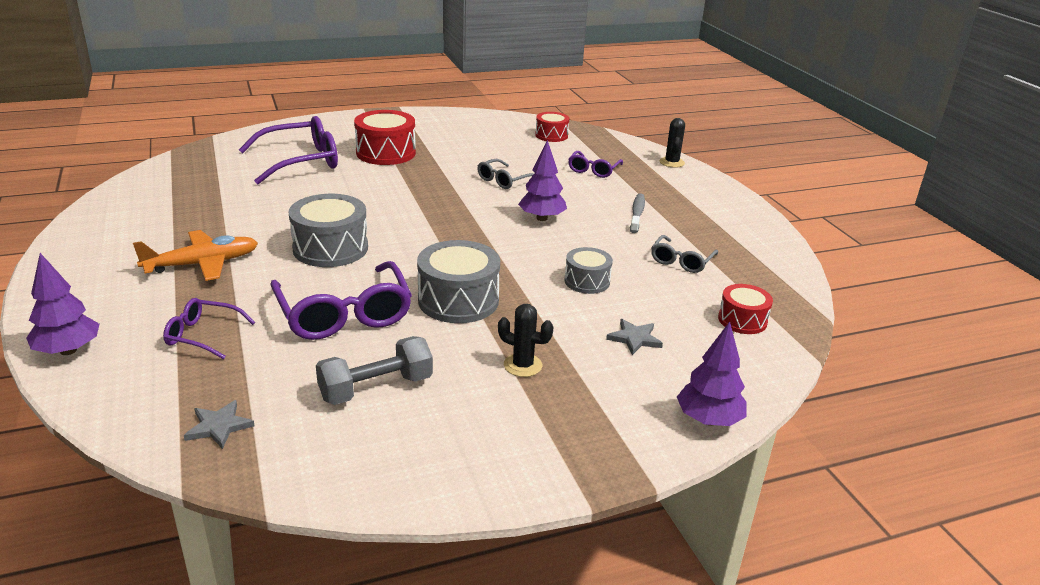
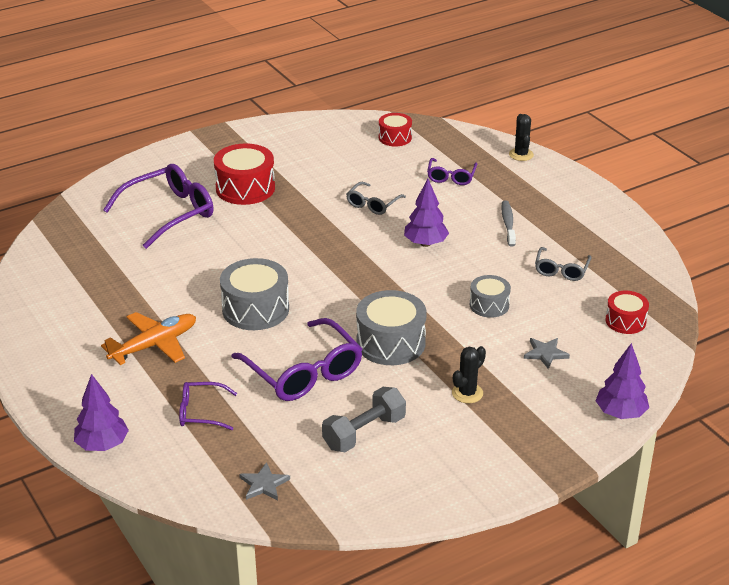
camera: 10 degrees left, 5 degrees up
black cactus [498,304,553,377] -> black cactus turned 60 degrees counterclockwise [452,346,486,403]

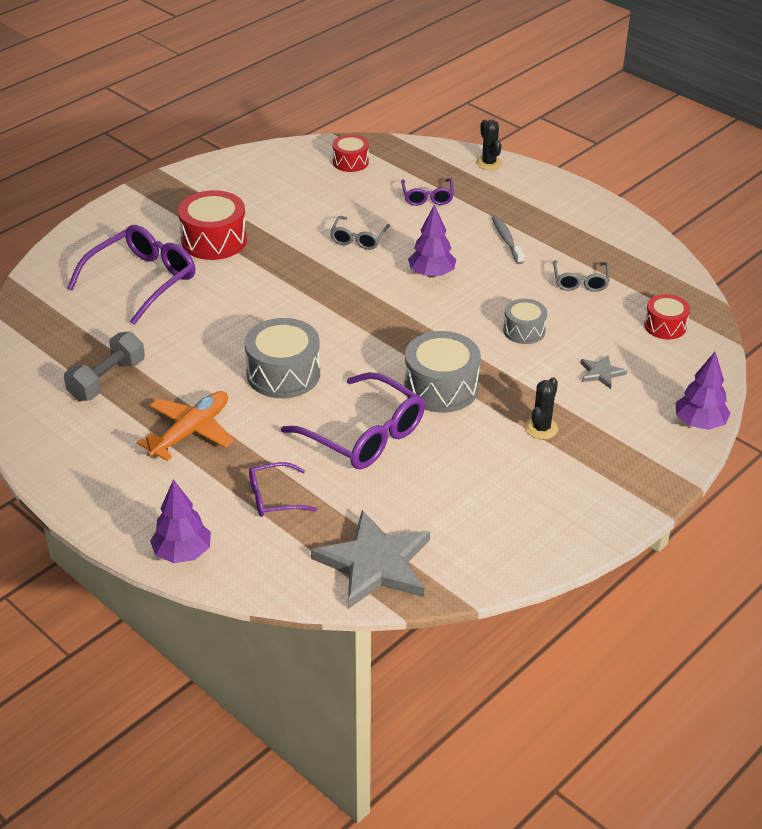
camera: 15 degrees left, 5 degrees up
grey star [239,462,290,501] -> grey star [311,510,430,609], size x2.22
grey dumbbell [322,387,406,452] -> grey dumbbell moved to [64,331,145,401]

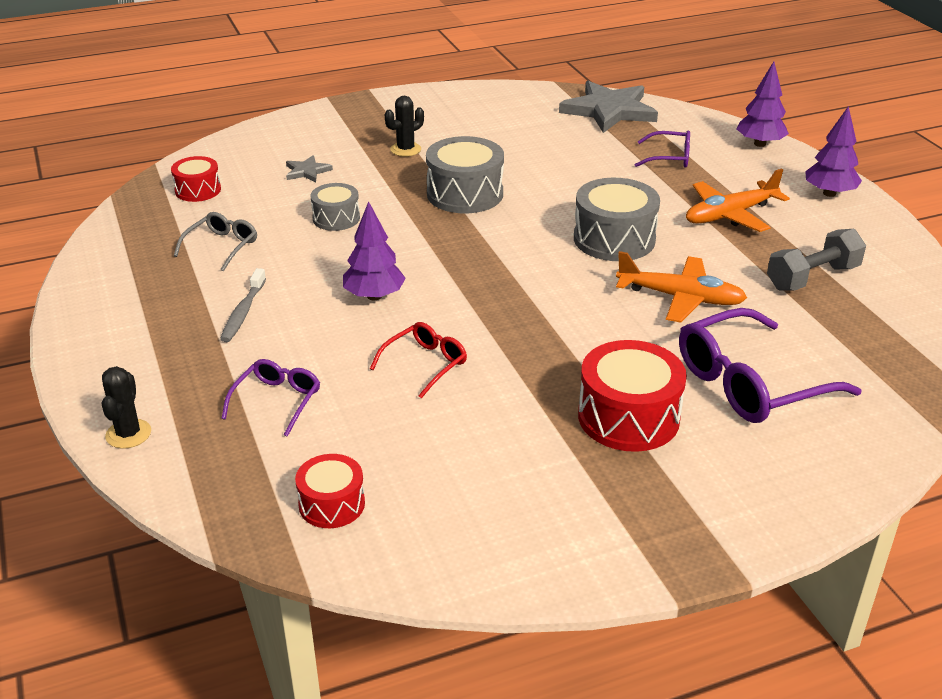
camera: 155 degrees left, 5 degrees down
purple glasses [281,372,425,470] -> none
grey glasses [330,216,390,250] -> red glasses [370,322,467,399]
purple tree [676,352,731,430] -> purple tree moved to [805,106,862,197]
none -> orange plane [616,251,747,323]

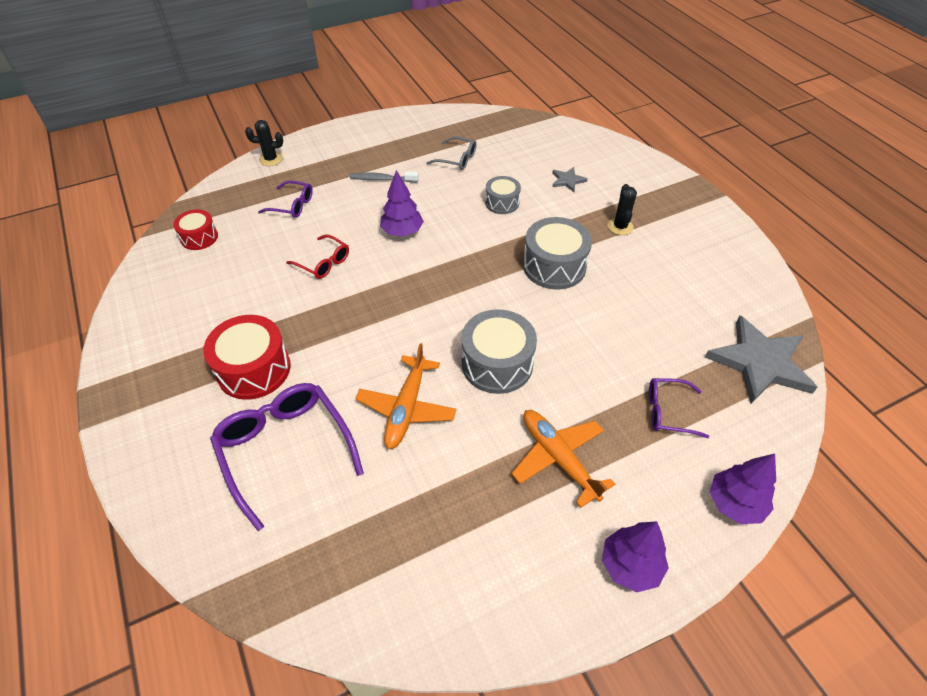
camera: 85 degrees right, 15 degrees up
red drum [171,156,221,202] -> none
black cactus [385,96,424,157] -> black cactus turned 45 degrees clockwise [608,184,637,235]
purple glasses [635,131,690,168] -> purple glasses turned 90 degrees clockwise [649,378,709,438]
grey dumbbell [767,229,866,291] -> none

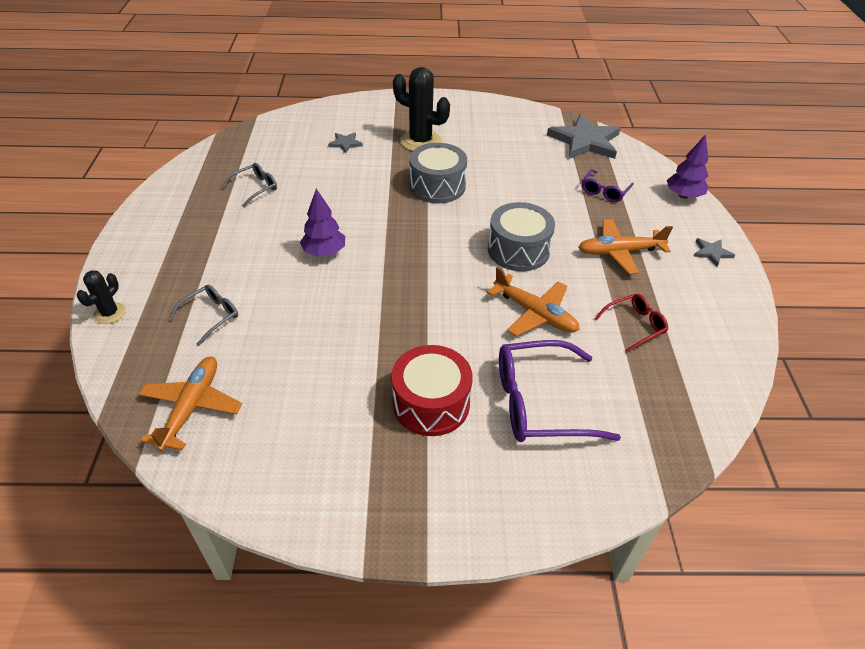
camera: 65 degrees left, 5 degrees down
red drum [173,209,218,250] -> orange plane [138,357,242,451]
purple glasses [258,180,313,218] -> grey glasses [168,285,238,346]
red glasses [286,235,349,279] -> red glasses moved to [595,294,668,353]
grey toothbrush [350,171,419,182] -> none
grey drum [485,176,521,214] -> none
purple tree [602,521,669,592] -> grey star [693,238,735,267]
black cactus [608,184,637,235] -> black cactus [393,67,450,151], size x1.84

